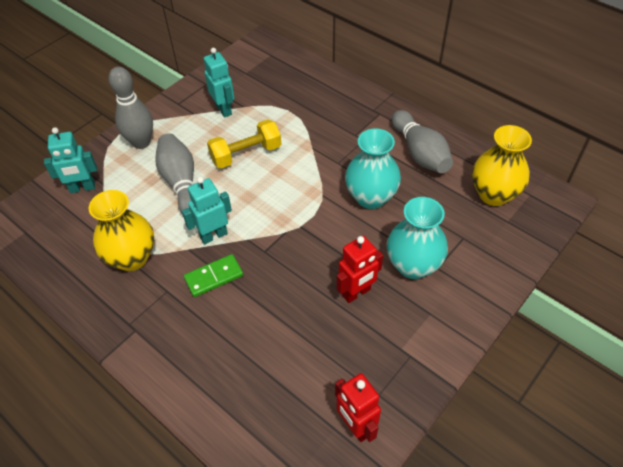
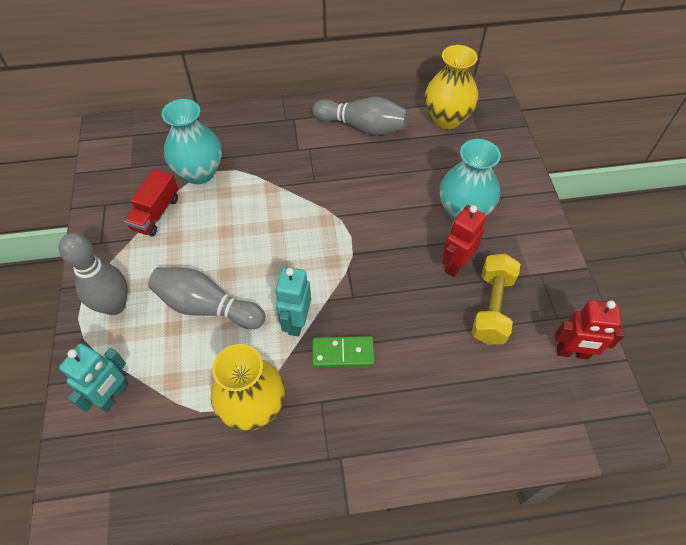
camera: 50 degrees left, 5 degrees up
green domino [184,254,243,297] -> green domino turned 75 degrees clockwise [312,336,375,368]
turquoise robot [204,48,234,117] -> red truck [124,169,178,236]
yellow dumbbell [207,119,281,168] -> yellow dumbbell moved to [471,254,520,344]
red robot [337,236,383,303] -> red robot turned 150 degrees counterclockwise [442,205,487,277]
turquoise vase [345,128,401,209] -> turquoise vase moved to [162,99,222,184]

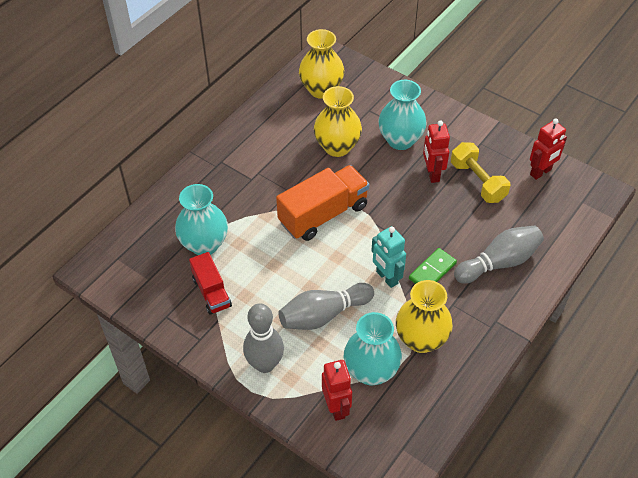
camera: 45 degrees left, 5 degrees down
turquoise robot [59,343,128,412] -> red robot [322,360,352,421]
grey bowling pin [312,97,408,136] -> grey bowling pin moved to [454,226,544,284]
none -> orange truck [276,165,370,241]
none -> yellow vase [314,86,362,157]
none -> turquoise vase [344,312,402,385]

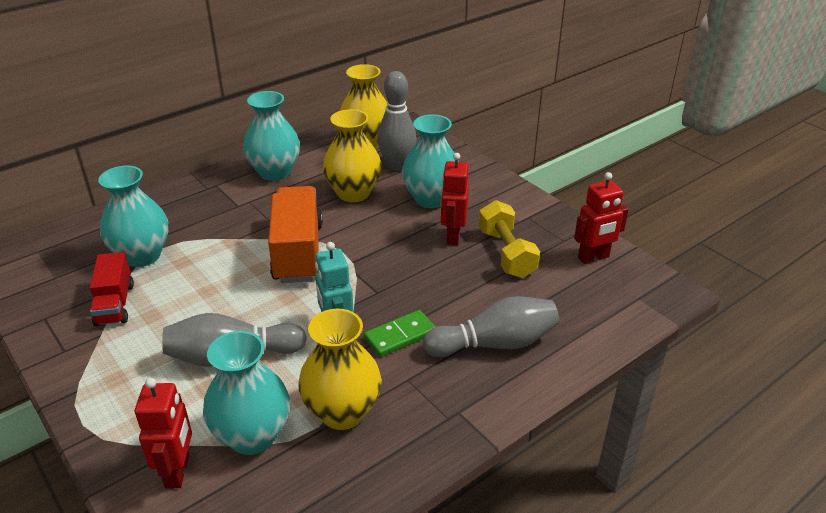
camera: 15 degrees right, 15 degrees down
grey bowling pin [243,303,284,373] -> grey bowling pin moved to [377,71,416,171]
orange truck [276,165,370,241] -> orange truck turned 75 degrees counterclockwise [268,186,323,283]
none -> turquoise vase [243,91,300,181]

